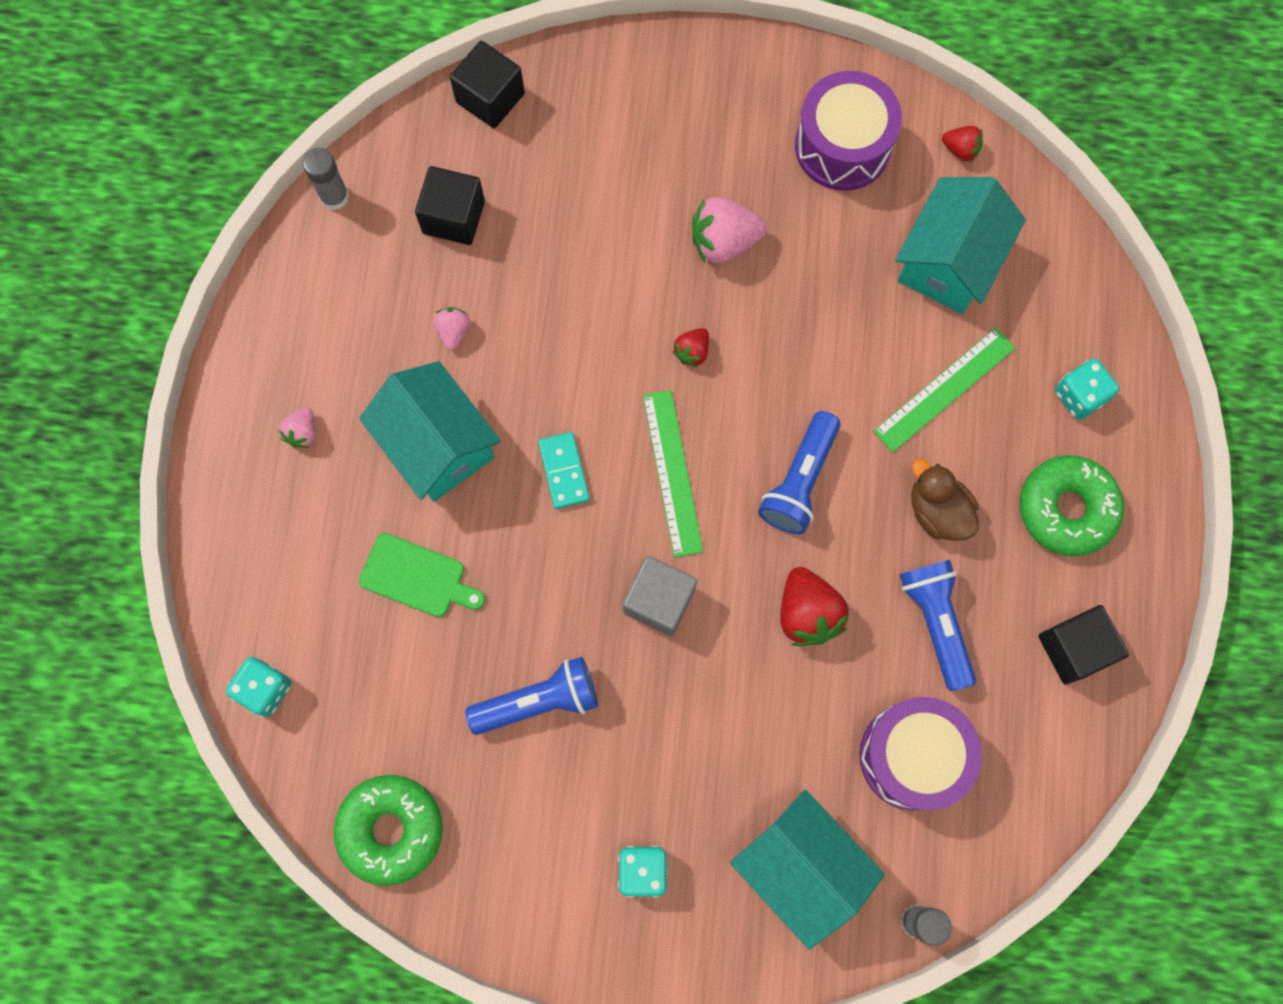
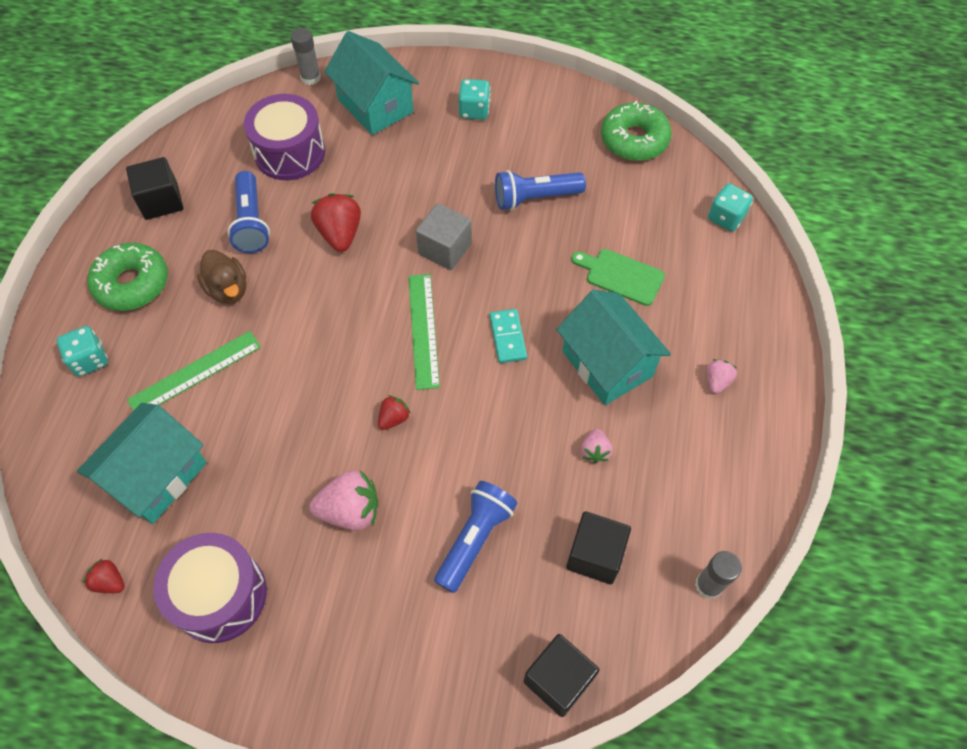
camera: 175 degrees left, 15 degrees down
blue flashlight [758,411,840,534] -> blue flashlight moved to [434,481,518,593]

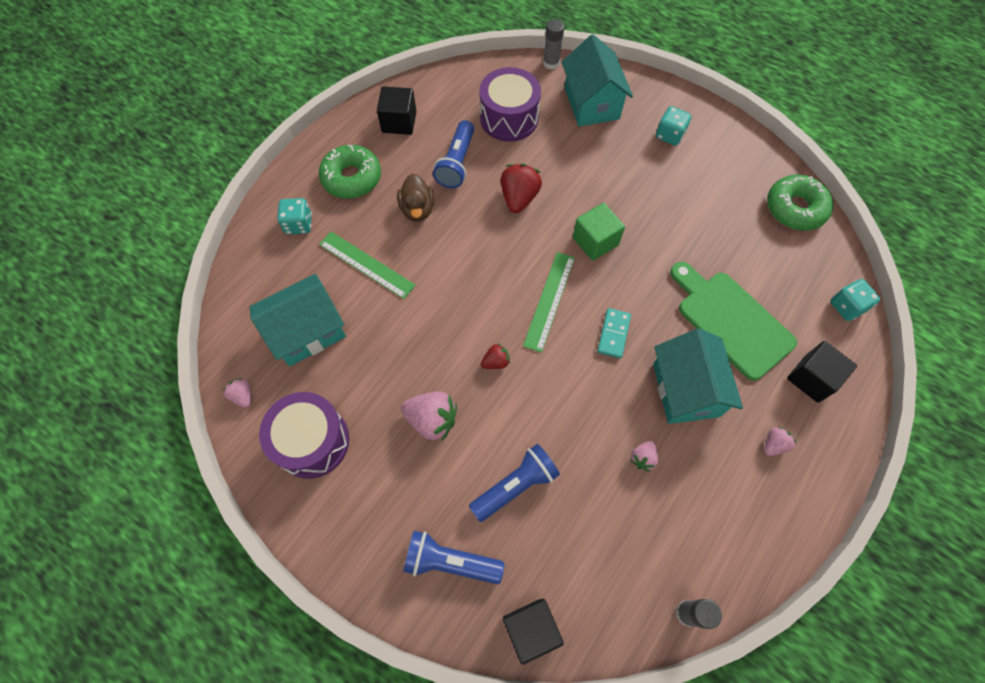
camera: 25 degrees right, 5 degrees up
red strawberry [83,558,125,593] -> pink strawberry [222,378,251,408]
green ruler [127,331,261,411] -> green ruler turned 45 degrees clockwise [319,232,416,299]
grey cube [416,203,472,270] -> green cube [573,203,625,261]
blue flashlight [495,170,586,211] -> blue flashlight moved to [403,531,505,584]
black cube [566,511,631,584] -> black cube moved to [787,341,857,403]
green cutting board [571,249,665,306] -> green cutting board [670,262,797,381], size x1.70

